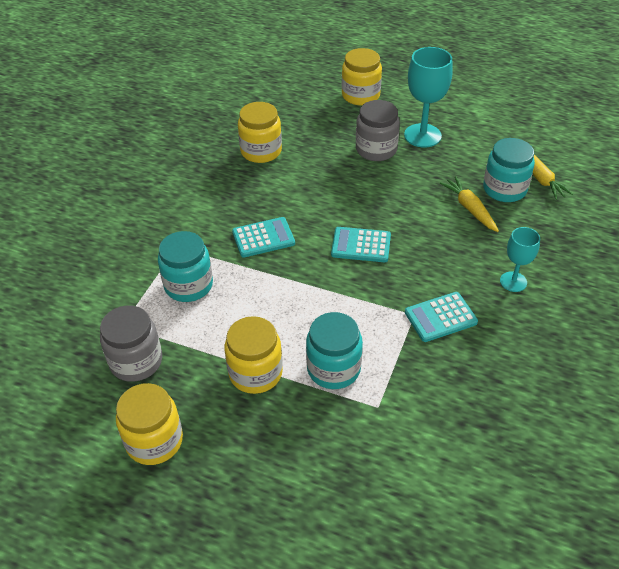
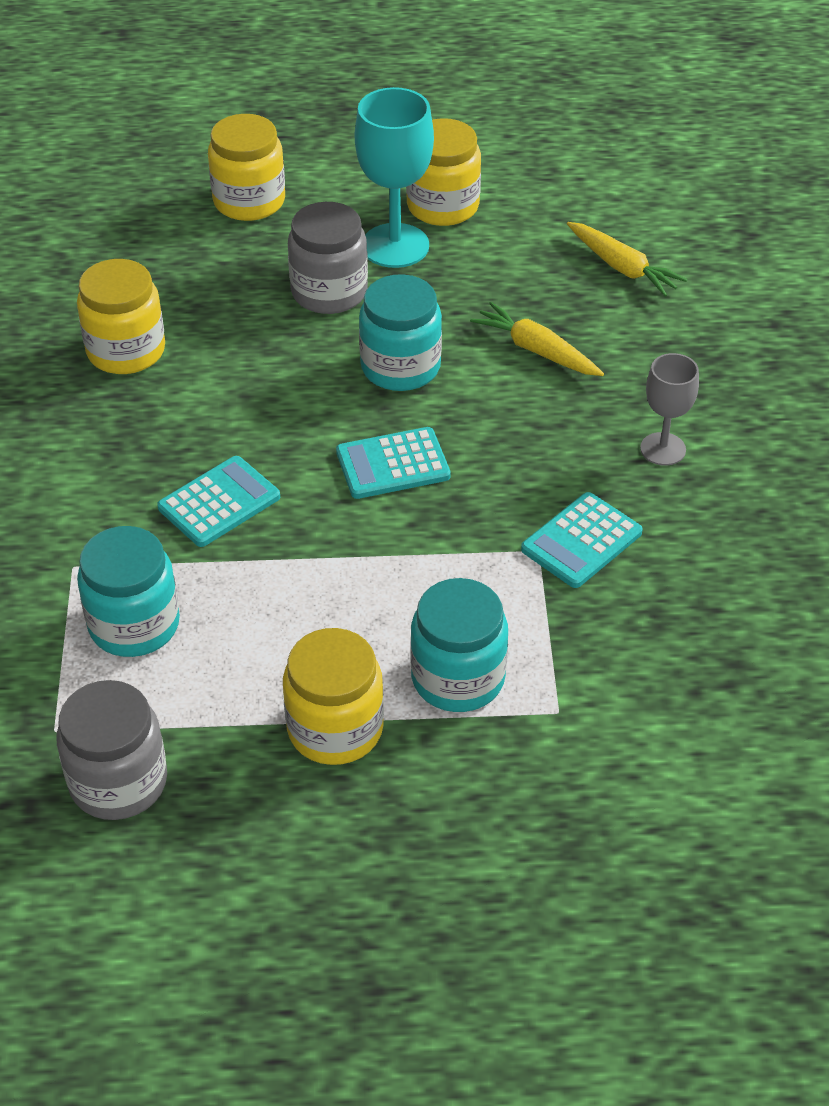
camera: 25 degrees left, 0 degrees up
yellow jar [116,383,183,465] -> yellow jar moved to [406,118,481,226]
turquoise jar [483,138,535,202] -> turquoise jar moved to [359,274,442,391]
turquoise goblet [500,227,540,292] -> grey goblet [640,353,699,466]

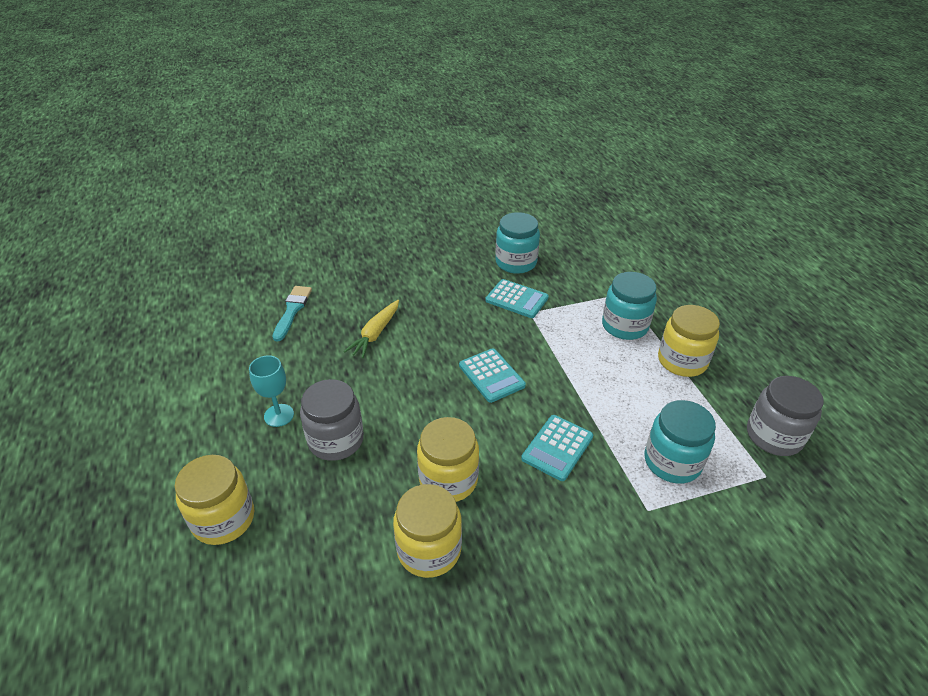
camera: 105 degrees left, 5 degrees down
turquoise calculator [157,456,280,547] -> turquoise calculator turned 90 degrees counterclockwise [521,415,593,481]
turquoise goblet [355,87,434,268] -> turquoise goblet [249,355,294,427], size x0.60
turquoise jar [359,274,442,391] -> turquoise jar moved to [495,212,540,274]
yellow jar [406,118,481,226] -> yellow jar moved to [417,417,479,502]
yellow carrot [567,222,687,297] -> turquoise brush [272,286,312,342]
grey goblet [640,353,699,466] -> none

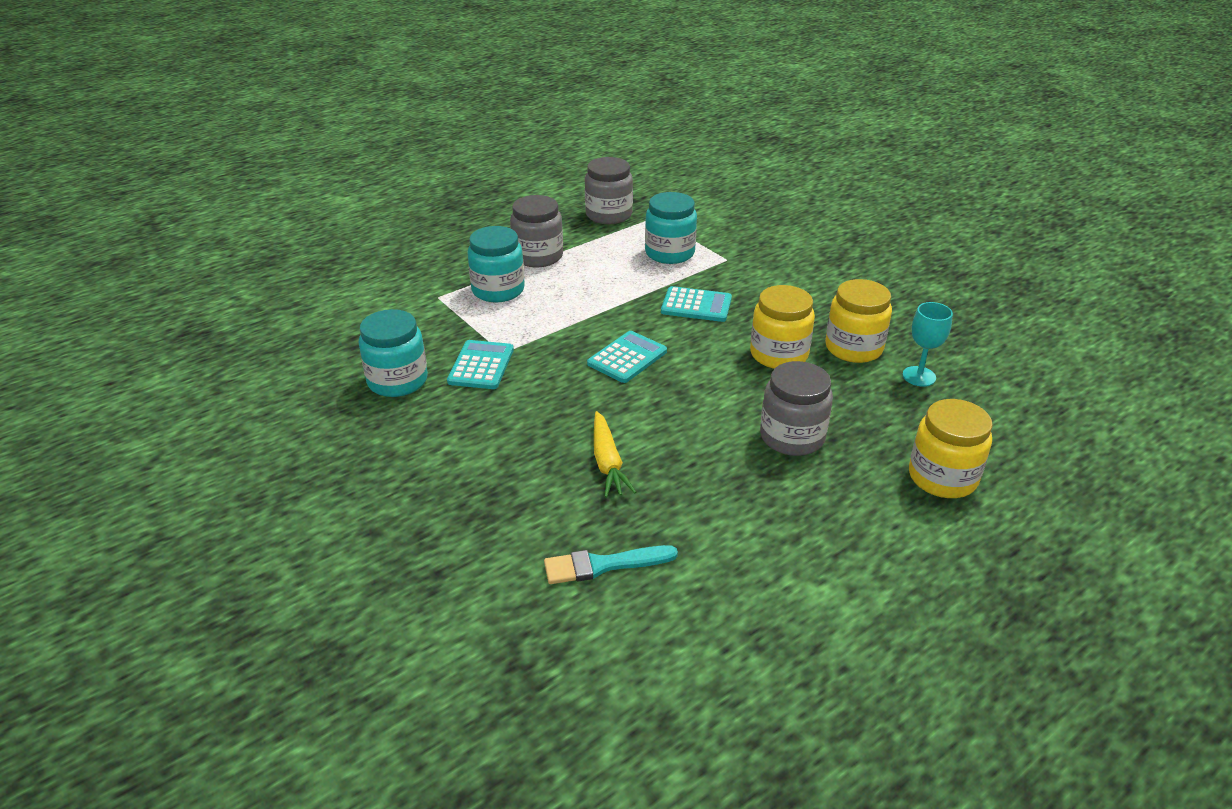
camera: 110 degrees left, 5 degrees down
turquoise goblet [249,355,294,427] -> turquoise goblet moved to [902,302,953,387]
yellow carrot [344,300,399,358] -> yellow carrot turned 75 degrees clockwise [594,411,636,498]
yellow jar [658,305,720,377] -> grey jar [510,195,563,267]

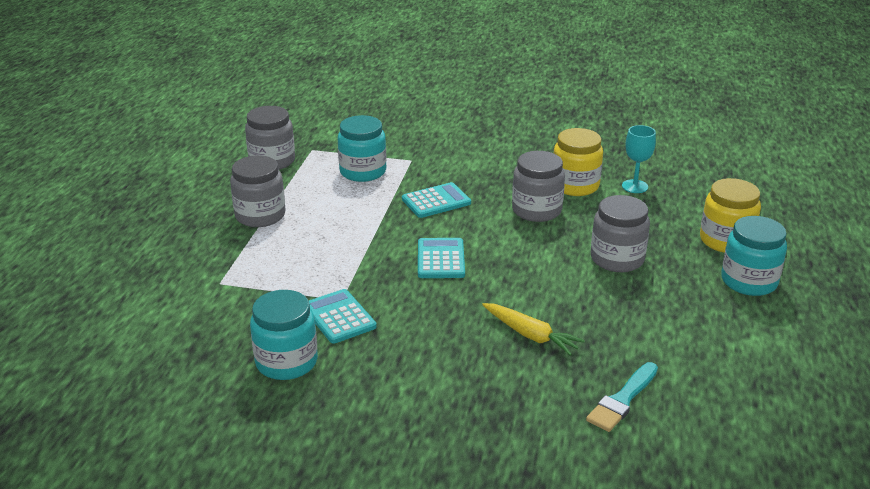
camera: 40 degrees left, 5 degrees down
turquoise jar [467,226,525,302] -> turquoise jar moved to [721,216,787,296]
yellow jar [750,285,815,369] -> grey jar [512,151,565,222]

